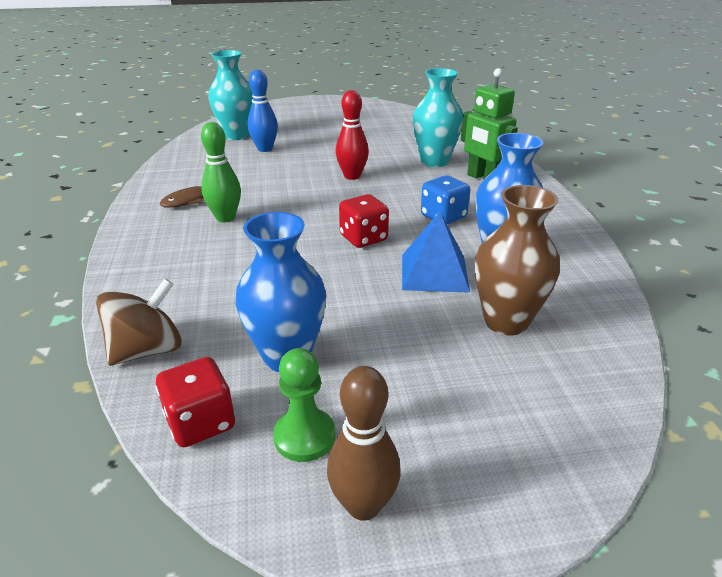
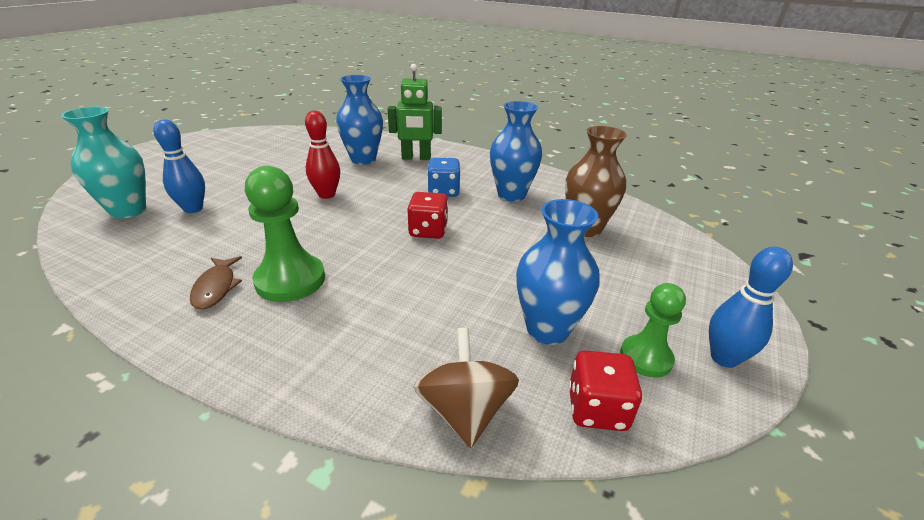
camera: 55 degrees left, 0 degrees up
green bowling pin [201,122,241,222] -> green pawn [245,166,325,302]
brown bowling pin [327,366,401,521] -> blue bowling pin [709,246,793,368]
blue pyramid [402,212,470,293] -> none
turquoise vase [412,68,463,167] -> blue vase [336,75,383,165]

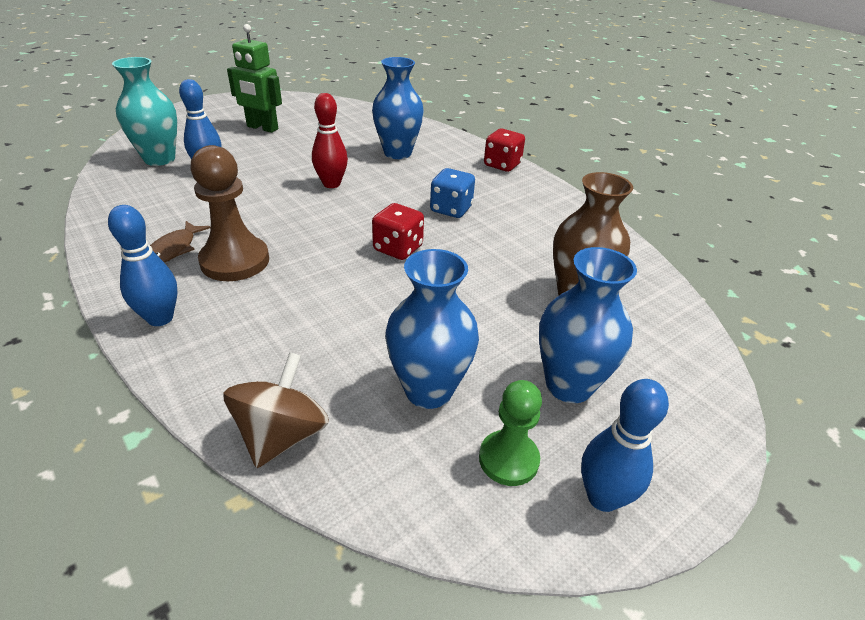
camera: 25 degrees right, 5 degrees up
green pawn [245,166,325,302] -> brown pawn [190,145,269,281]
green robot [388,64,442,160] -> green robot moved to [227,24,282,133]
blue vase [490,101,542,202] -> blue vase moved to [539,247,637,403]
red dice [569,350,642,431] -> red dice moved to [484,129,525,172]
none -> blue bowling pin [108,205,178,326]

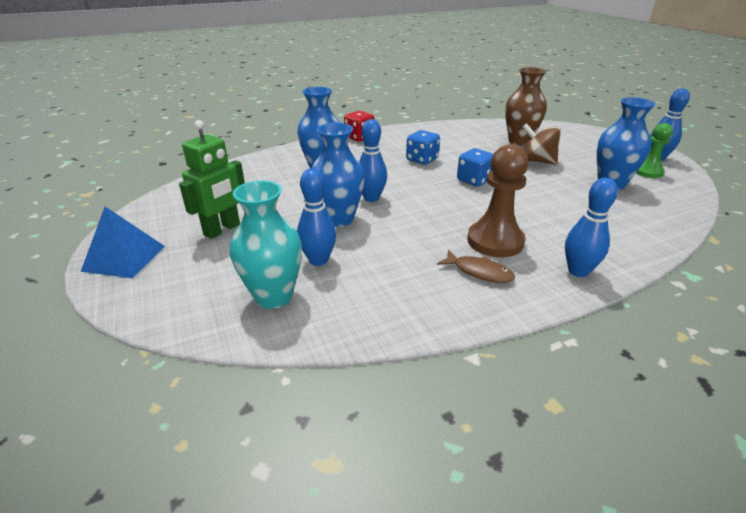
camera: 75 degrees left, 5 degrees down
brown spinning top [223,352,329,468] -> brown spinning top moved to [523,123,561,164]
red bowling pin [312,93,348,188] -> blue bowling pin [359,119,387,202]
red dice [372,203,424,260] -> blue dice [457,148,493,187]
blue vase [539,247,637,403] -> blue vase moved to [311,123,365,227]
none -> blue pyramid [81,207,165,278]

